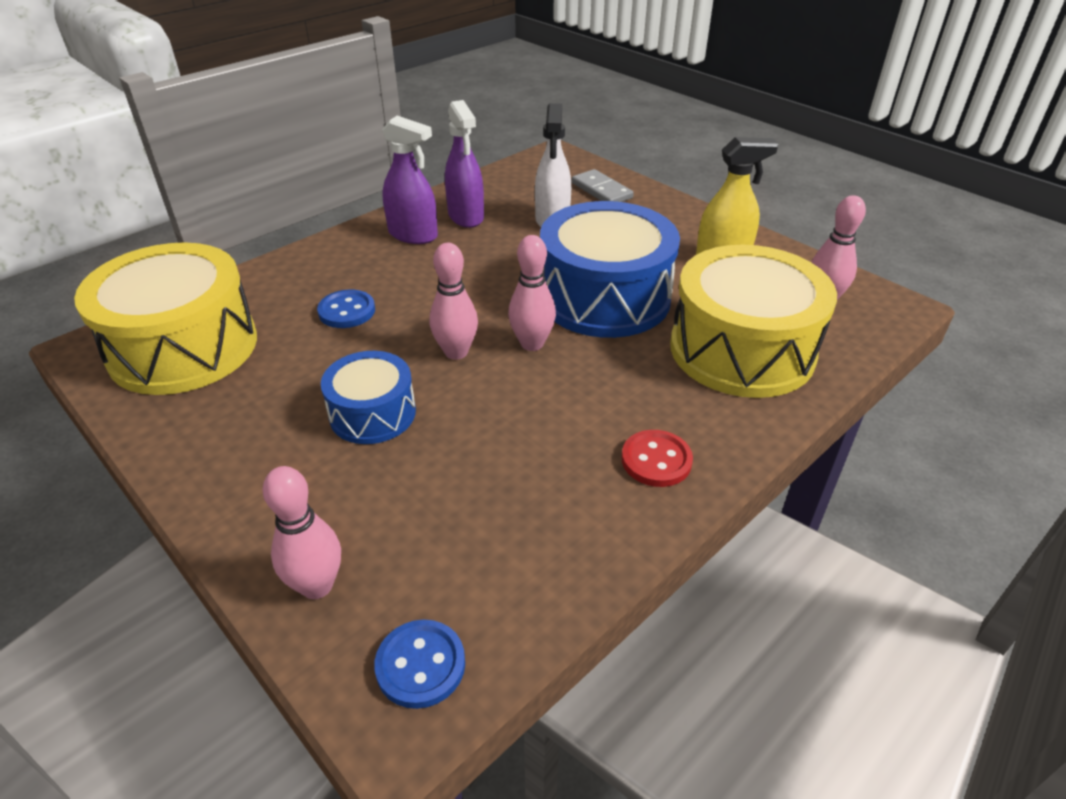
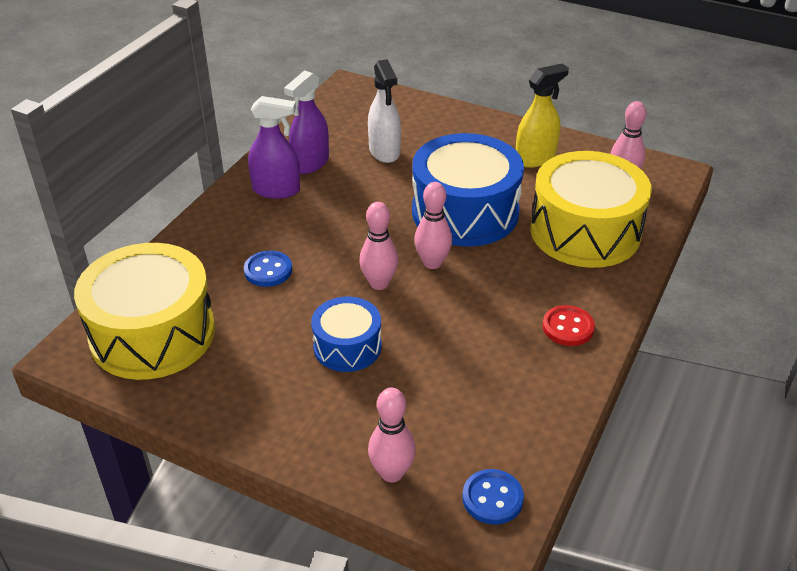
camera: 20 degrees left, 0 degrees up
purple spray bottle [445,100,484,228] -> purple spray bottle turned 75 degrees clockwise [284,70,329,174]
grey domino [572,169,634,202] -> none

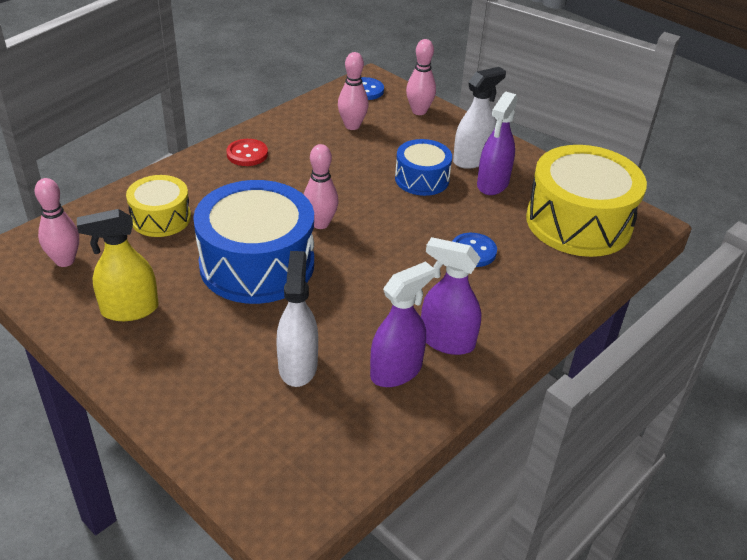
camera: 165 degrees left, 0 degrees up
pink bowling pin [359,202,398,290] -> pink bowling pin moved to [338,52,369,130]
yellow drum [530,151,652,268] -> yellow drum [126,175,191,237], size x0.54
none -> white spray bottle [453,67,506,169]
none -> purple spray bottle [477,92,518,195]

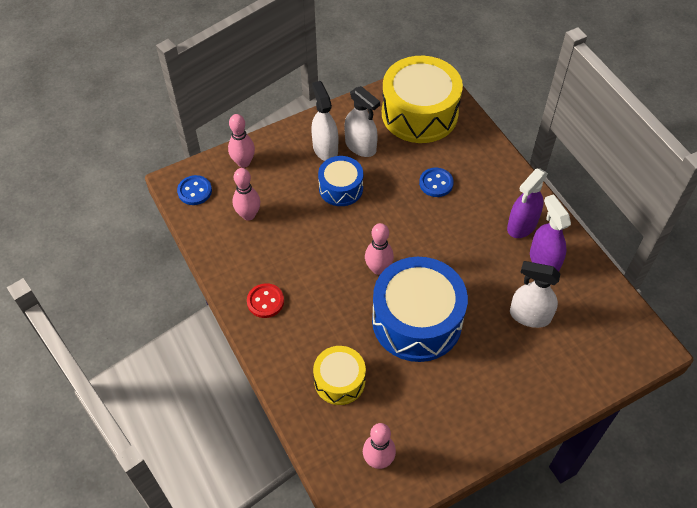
camera: 70 degrees left, 15 degrees up
yellow spray bottle [77,209,159,321] -> none
purple spray bottle [477,92,518,195] -> white spray bottle [345,86,380,157]

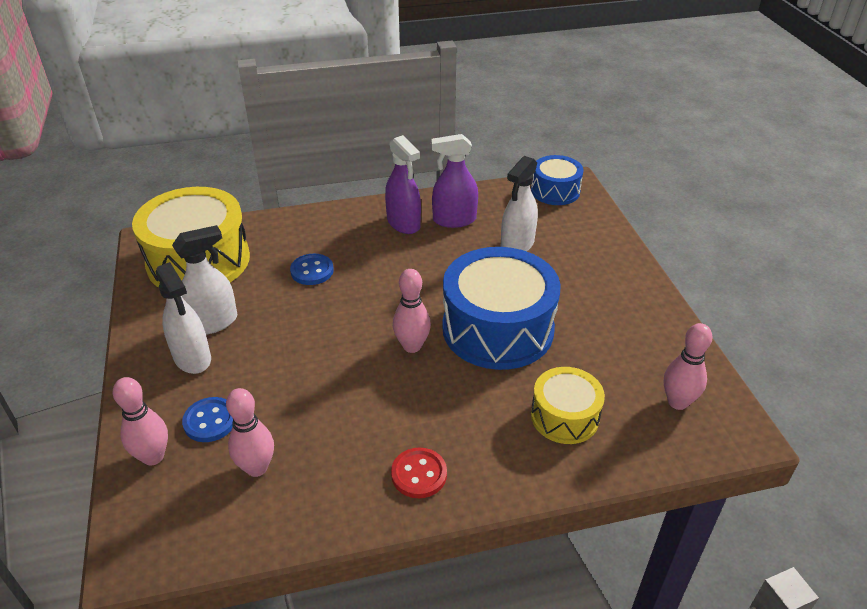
camera: 75 degrees left, 15 degrees down
blue button [177,175,212,205] -> blue button moved to [182,397,233,442]
white spray bottle [311,81,338,161] -> white spray bottle turned 120 degrees counterclockwise [156,262,211,374]
blue drum [318,156,363,206] -> blue drum moved to [531,155,584,205]

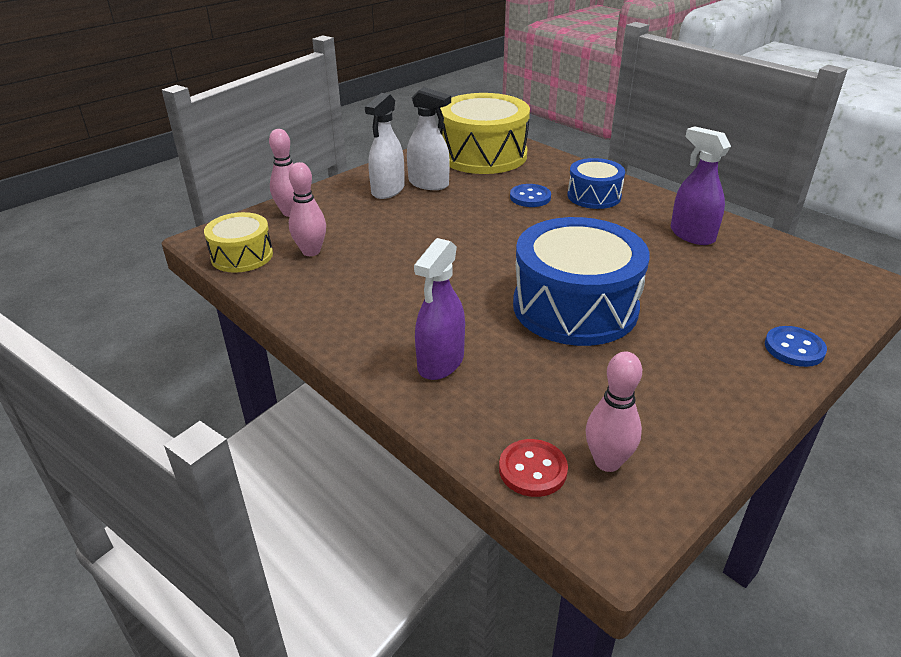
camera: 60 degrees right, 5 degrees down
blue button [182,397,233,442] -> blue button moved to [765,326,827,367]
purple spray bottle [385,135,421,234] -> purple spray bottle moved to [414,238,465,380]
red button [391,447,447,498] -> red button moved to [499,439,568,497]
pink bowling pin [393,269,431,353] -> none
white spray bottle [501,156,538,251] -> none
blue drum [531,155,584,205] -> blue drum moved to [568,158,625,209]
yellow drum [531,367,605,444] -> yellow drum moved to [204,212,273,273]

